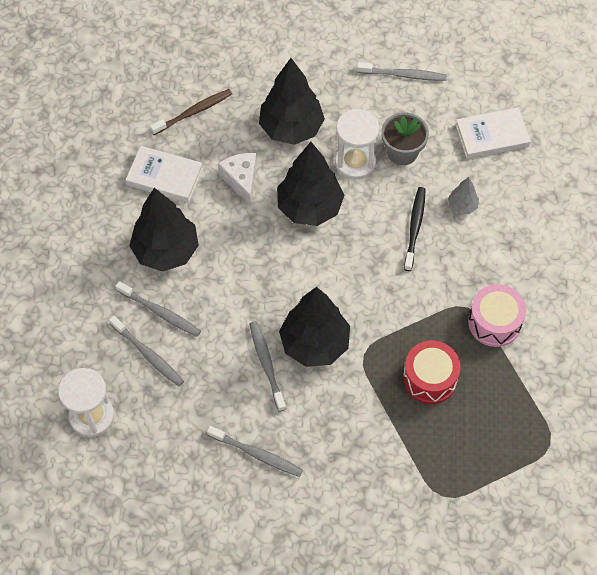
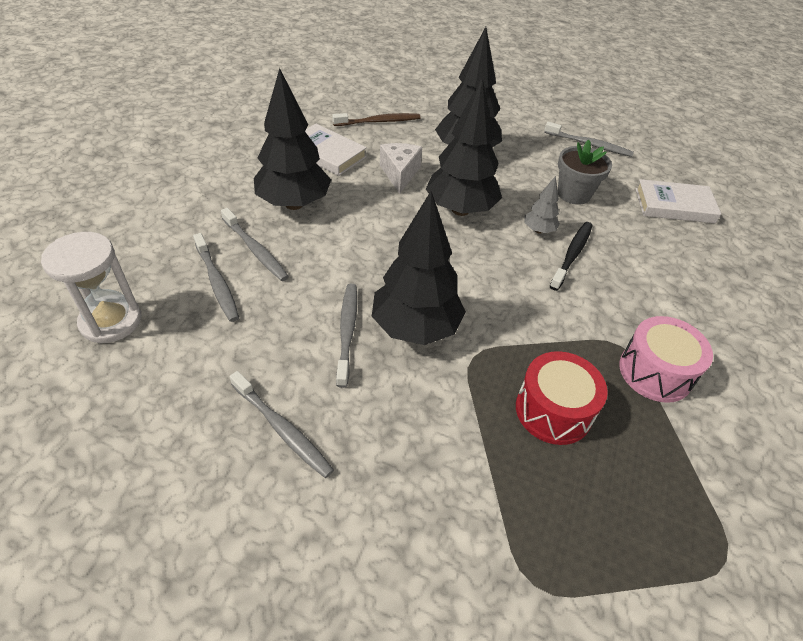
camera: 15 degrees right, 15 degrees down
white hourglass [335,109,379,179] -> none
grey tree [448,177,479,214] -> grey tree moved to [525,176,560,234]

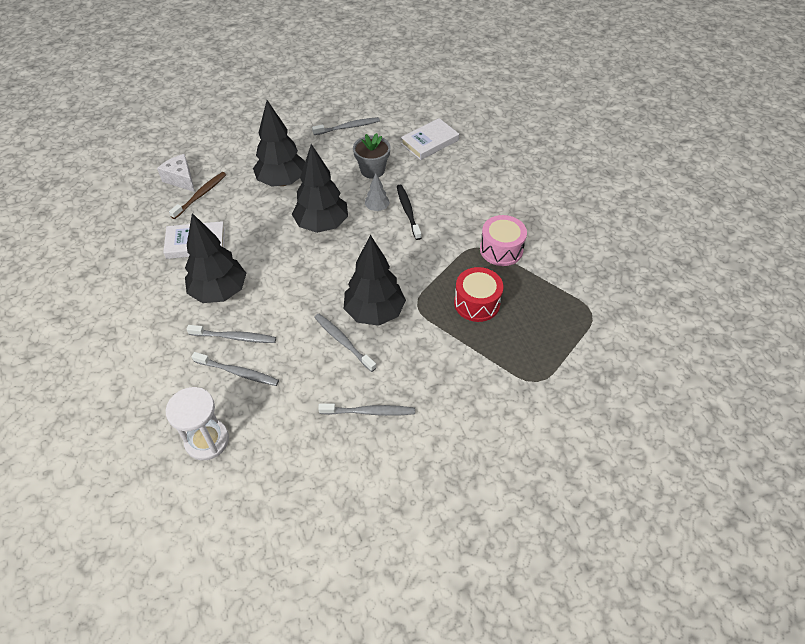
camera: 40 degrees left, 5 degrees up
white cheese [380,143,422,194] -> white cheese moved to [157,154,195,192]

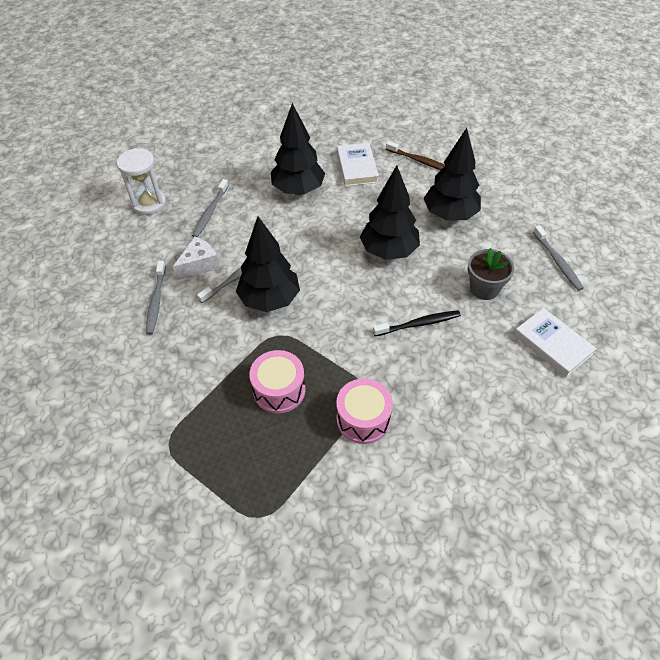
camera: 90 degrees right, 0 degrees up
white cheese [157,154,195,192] -> white cheese moved to [173,236,220,280]
grey toothbrush [187,325,276,343] -> none
grey tree [365,174,390,211] -> none
red drum [454,267,503,322] -> pink drum [250,350,306,413]

